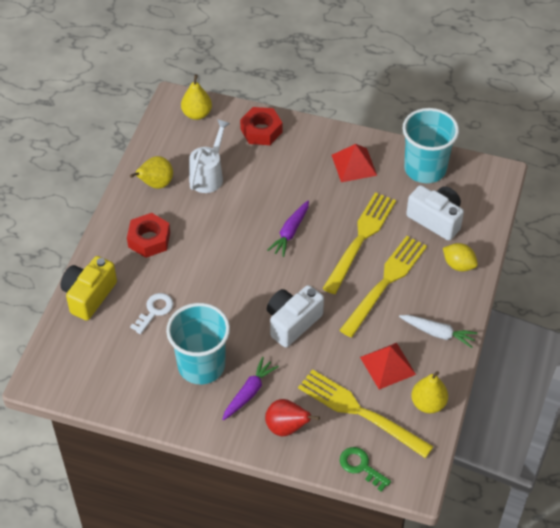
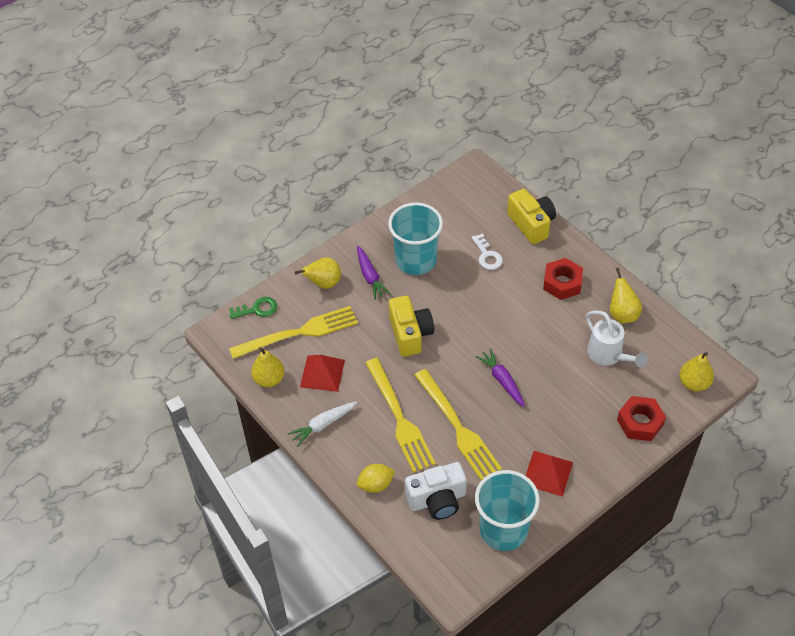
camera: 125 degrees right, 0 degrees up
red pear [265,399,320,436] -> yellow pear [295,257,341,289]
white camera [267,285,324,348] -> yellow camera [389,296,434,357]

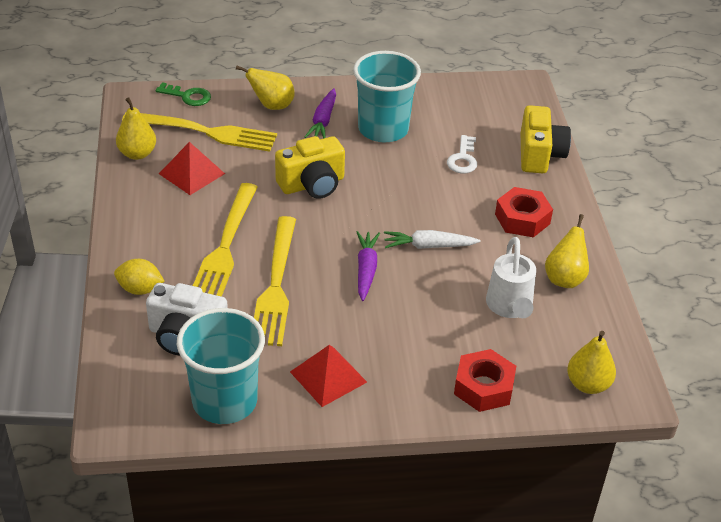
camera: 30 degrees right, 10 degrees down
white carrot [287,401,357,447] -> white carrot moved to [384,230,480,249]
yellow camera [389,296,434,357] -> yellow camera turned 45 degrees clockwise [275,136,345,199]

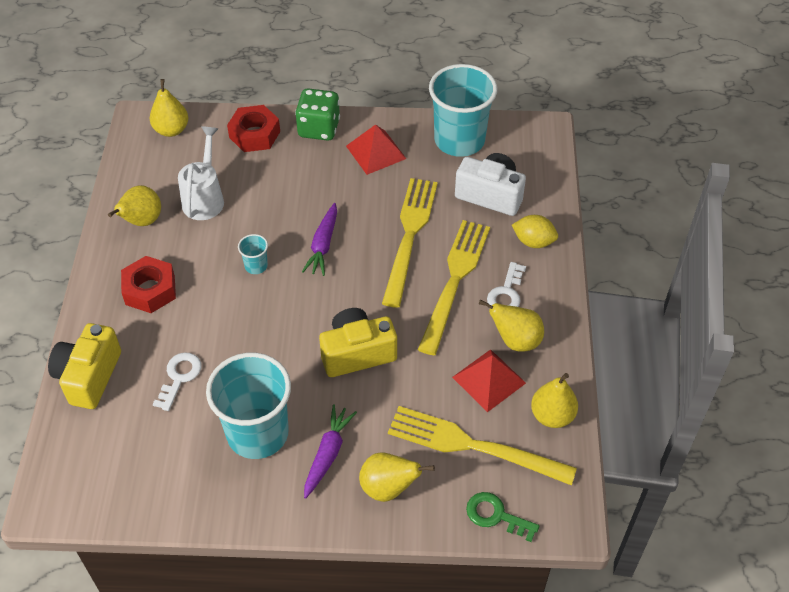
camera: 170 degrees left, 10 degrees up
white carrot [384,230,480,249] -> turquoise cup [238,234,268,274]
none -> green dice [295,88,340,141]
none -> yellow pear [479,300,544,351]
none -> white key [487,262,526,307]

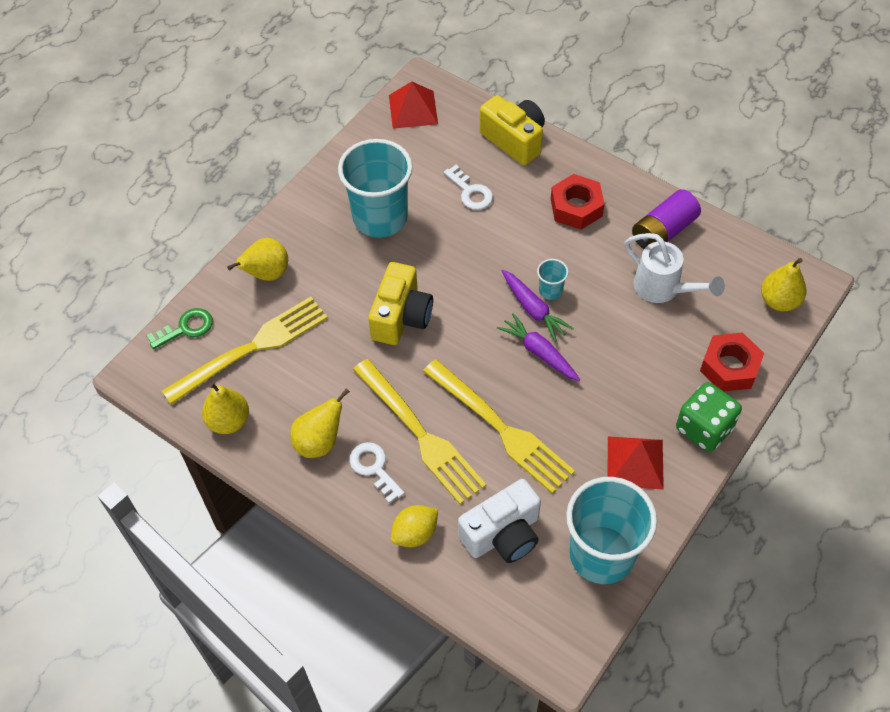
camera: 125 degrees right, 5 degrees up
yellow pear [108,185,161,226] -> purple battery [632,189,701,249]
purple carrot [304,405,357,499] -> purple carrot moved to [502,270,574,342]
red pyramid [452,349,526,412] -> red pyramid moved to [389,81,438,129]

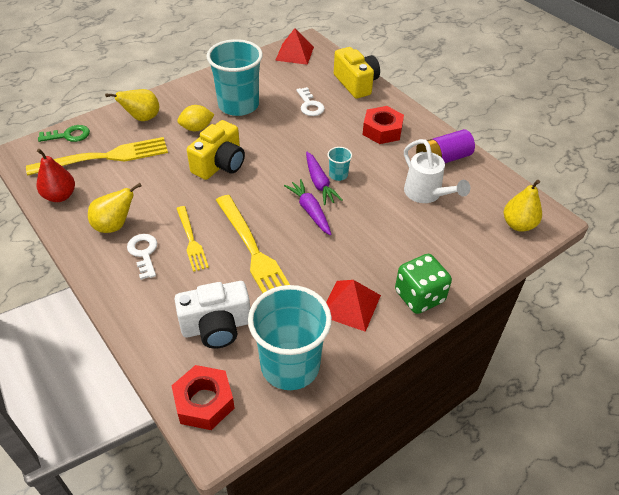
camera: 15 degrees right, 10 degrees down
yellow pear [202,383,249,434] -> red pear [37,149,75,202]
yellow fork [353,359,486,504] -> yellow fork [176,206,209,272], size x0.58
yellow lemon [391,505,438,547] -> yellow lemon moved to [177,105,215,131]
red nut [700,332,764,391] -> red nut moved to [172,365,235,430]

